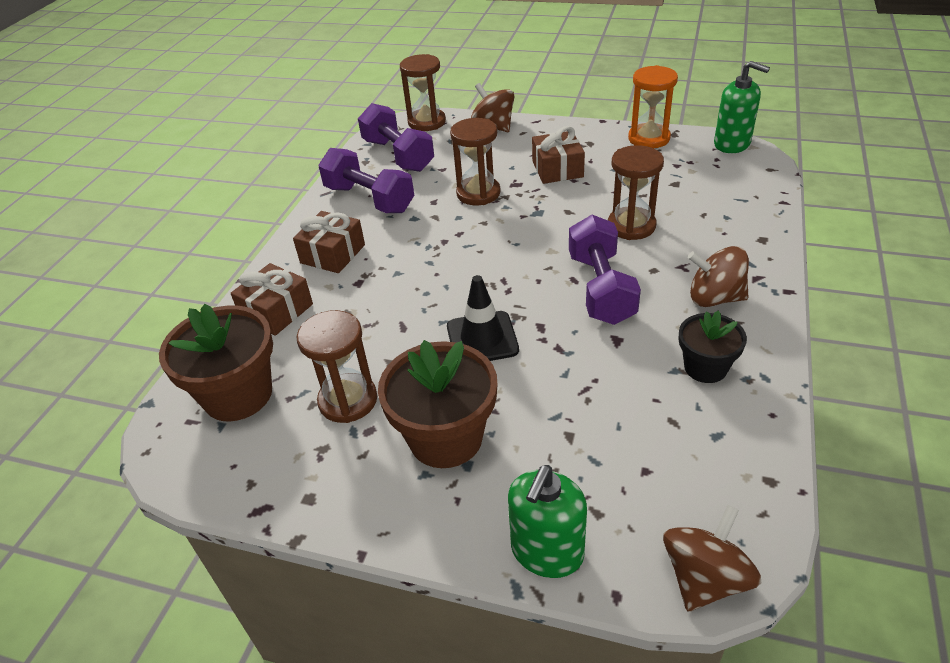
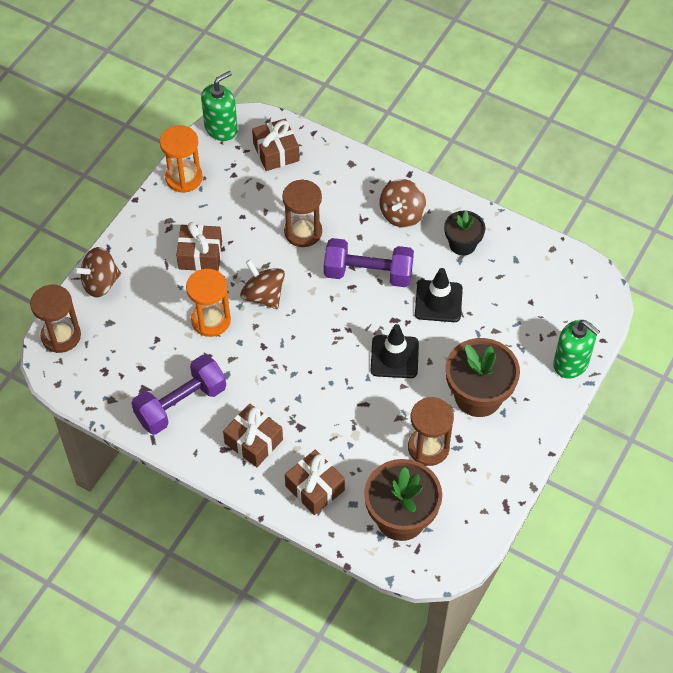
camera: 80 degrees left, 15 degrees up
purple dumbbell [358,103,434,172] -> none
brown hourglass [450,118,501,205] -> orange hourglass [186,269,231,337]
brown spinning top [663,505,761,611] -> brown spinning top moved to [240,259,285,309]
none -> brown gift [252,118,299,171]
none -> black traffic cone [415,268,463,322]

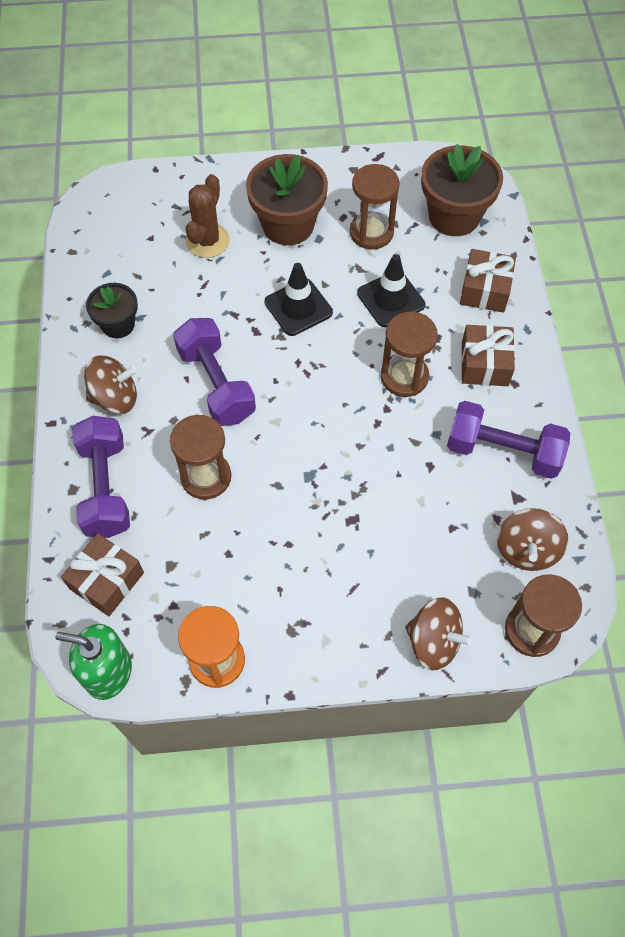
camera: 125 degrees left, 5 degrees up
brown gift [176,222,222,271] -> none
orange hourglass [186,269,231,337] -> none
brown spinning top [240,259,285,309] -> brown spinning top moved to [497,508,568,571]
black traffic cone [415,268,463,322] -> black traffic cone moved to [357,254,425,327]
green soap dispenser [553,320,600,378] -> none
none -> purple dumbbell [72,416,130,538]
none -> brown cactus [186,174,230,258]
none -> brown hourglass [381,312,438,397]

